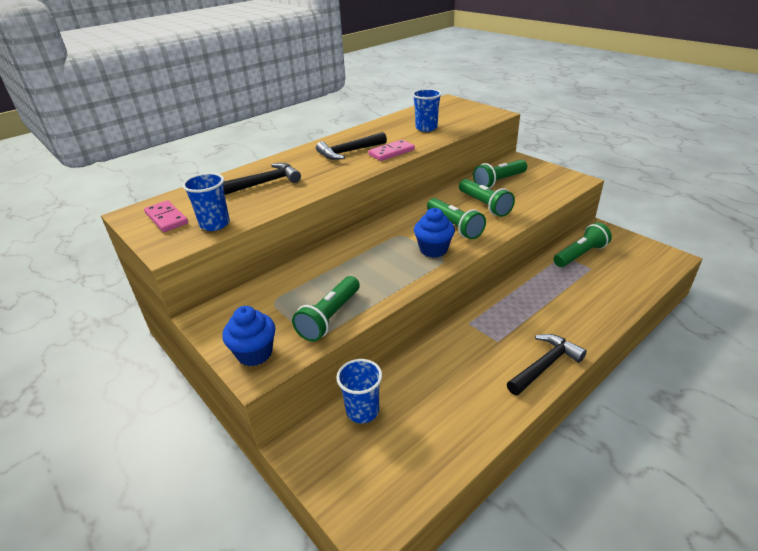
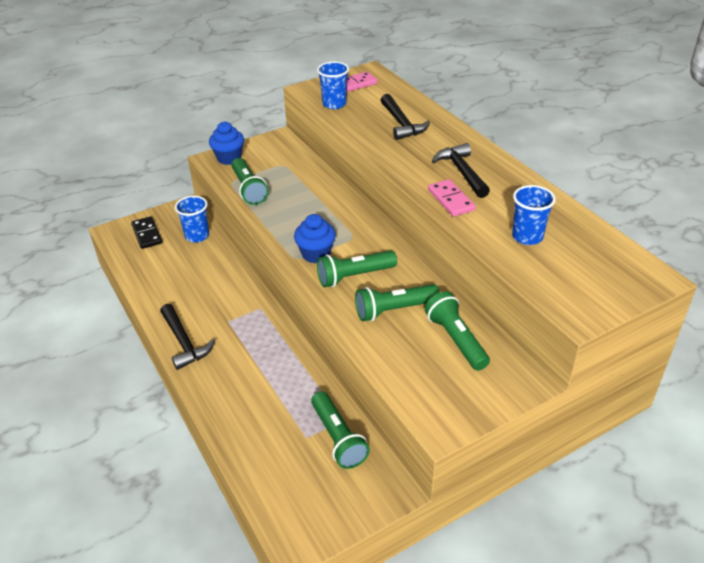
camera: 100 degrees right, 5 degrees up
green flashlight [292,276,360,342] -> green flashlight turned 150 degrees counterclockwise [232,158,268,205]
none -> black domino [131,216,162,249]

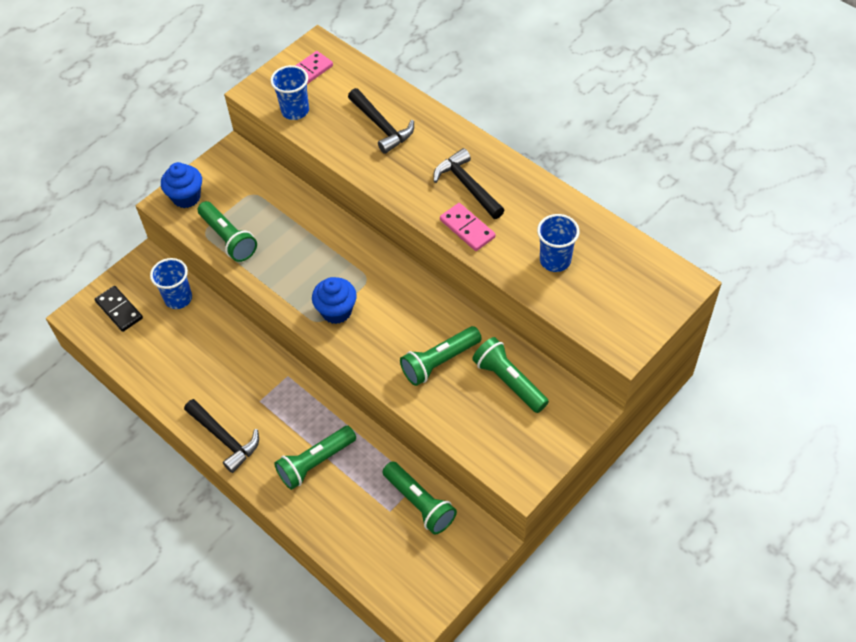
camera: 15 degrees left, 15 degrees up
green flashlight [317,251,397,287] -> green flashlight moved to [274,426,356,490]

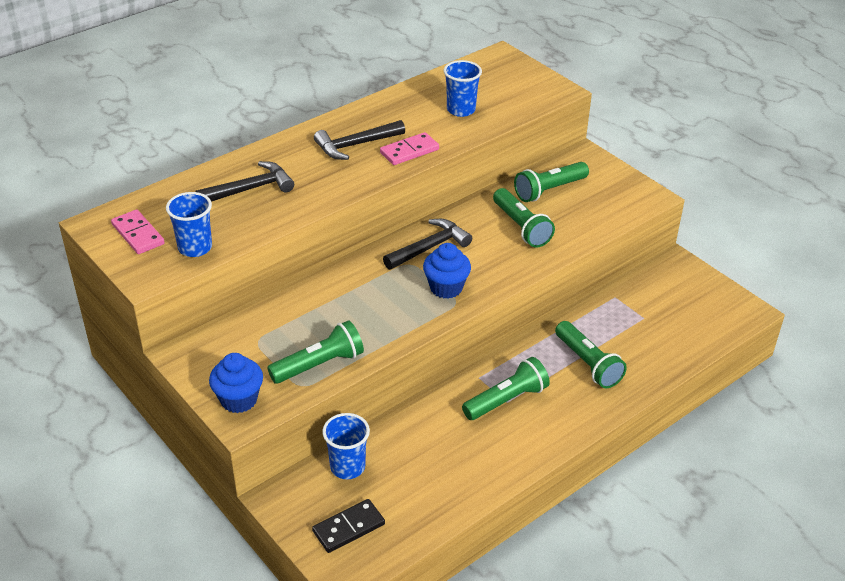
camera: 85 degrees left, 15 degrees down
black hammer [184,399,259,473] -> black hammer moved to [383,219,472,270]
green flashlight [383,461,457,535] -> green flashlight moved to [462,357,550,420]

